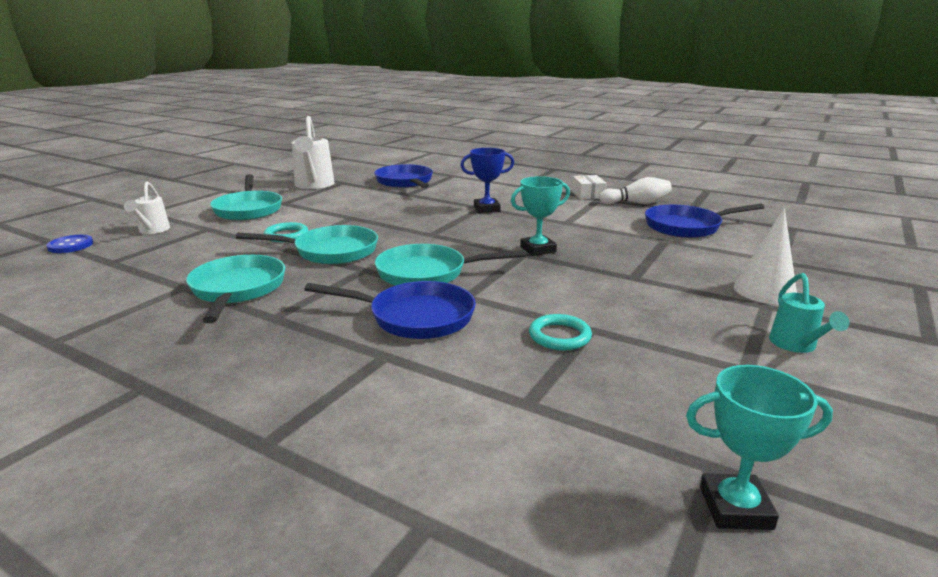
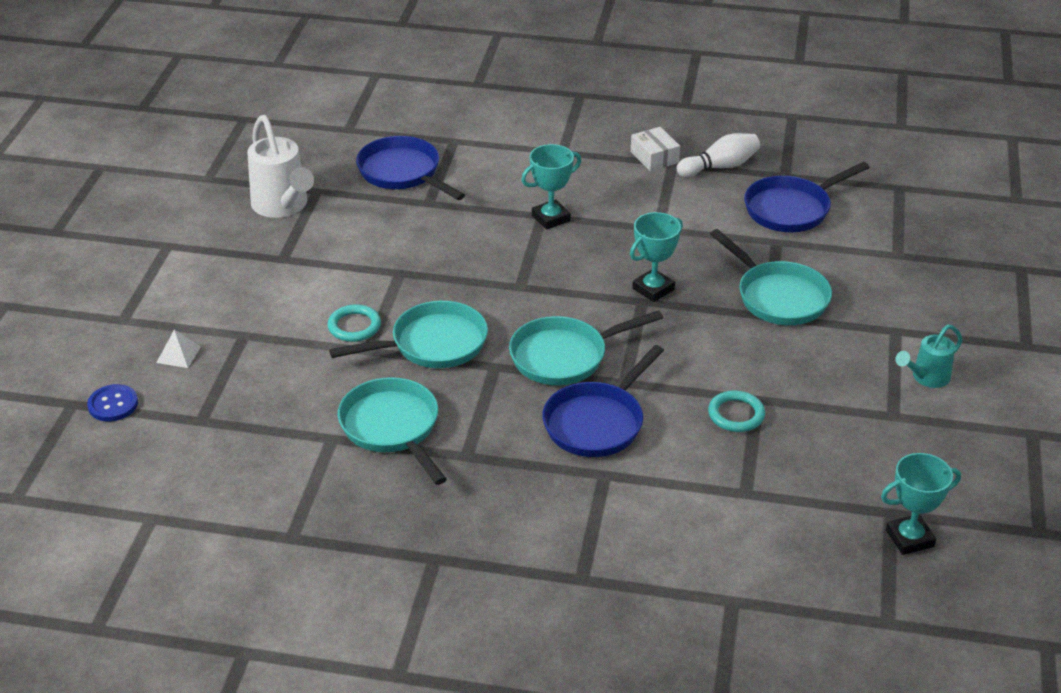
camera: 20 degrees left, 15 degrees up
white watering can [124,182,170,234] -> white pyramid [156,330,201,368]
turquoise pan [210,174,282,220] -> turquoise pan moved to [710,229,832,325]
blue pan [304,281,476,339] -> blue pan turned 135 degrees clockwise [542,345,664,457]
blue trophy [460,148,514,213] -> turquoise trophy [521,144,581,230]
white cone [734,208,797,304] -> none
turquoise watering can [769,273,850,353] -> turquoise watering can turned 75 degrees clockwise [895,324,963,388]

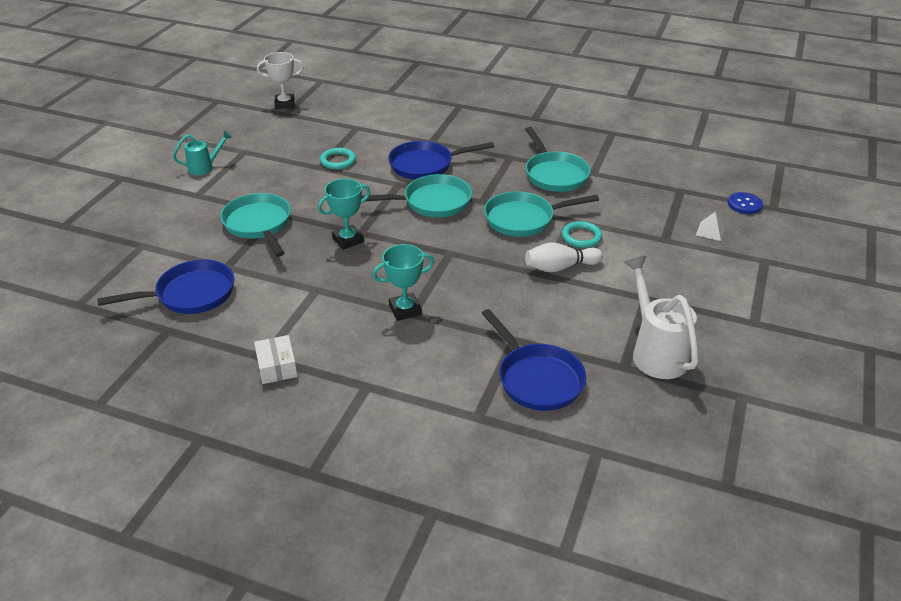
camera: 170 degrees left, 0 degrees up
blue pan [542,345,664,457] -> blue pan turned 150 degrees counterclockwise [388,141,494,180]
white bowling pin [676,133,760,177] -> white bowling pin moved to [525,242,603,272]
turquoise trophy [881,453,961,555] -> white trophy [257,52,304,109]

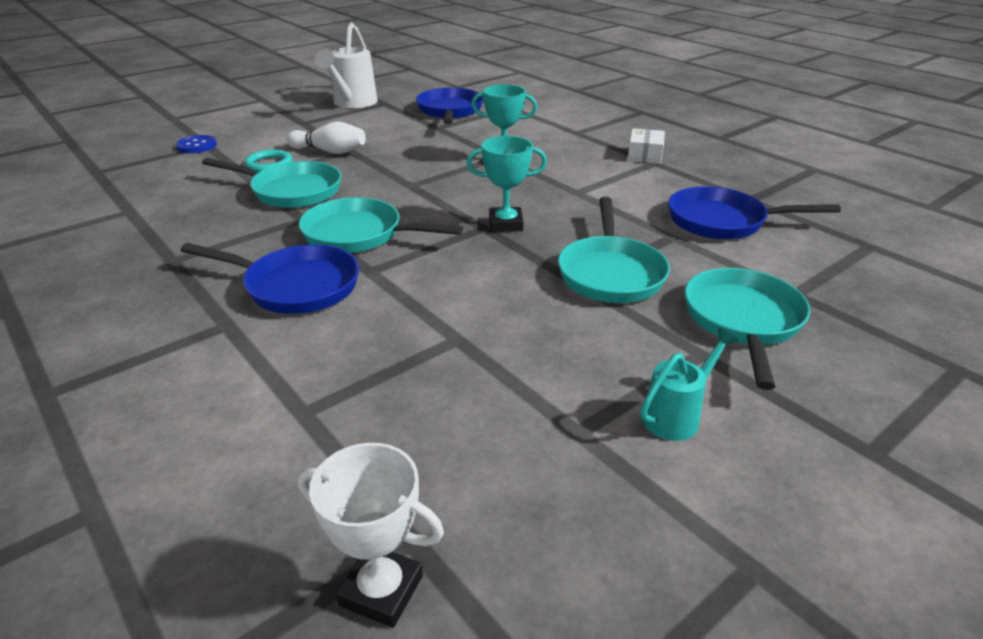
camera: 150 degrees left, 5 degrees down
turquoise watering can [173,130,232,175] -> turquoise watering can turned 135 degrees clockwise [640,328,738,441]
turquoise ring [320,148,356,169] -> none
turquoise pan [525,127,591,192] -> turquoise pan moved to [685,268,811,390]
white pyramid [696,212,725,241] -> none
blue button [728,192,763,214] -> blue button moved to [176,135,217,153]

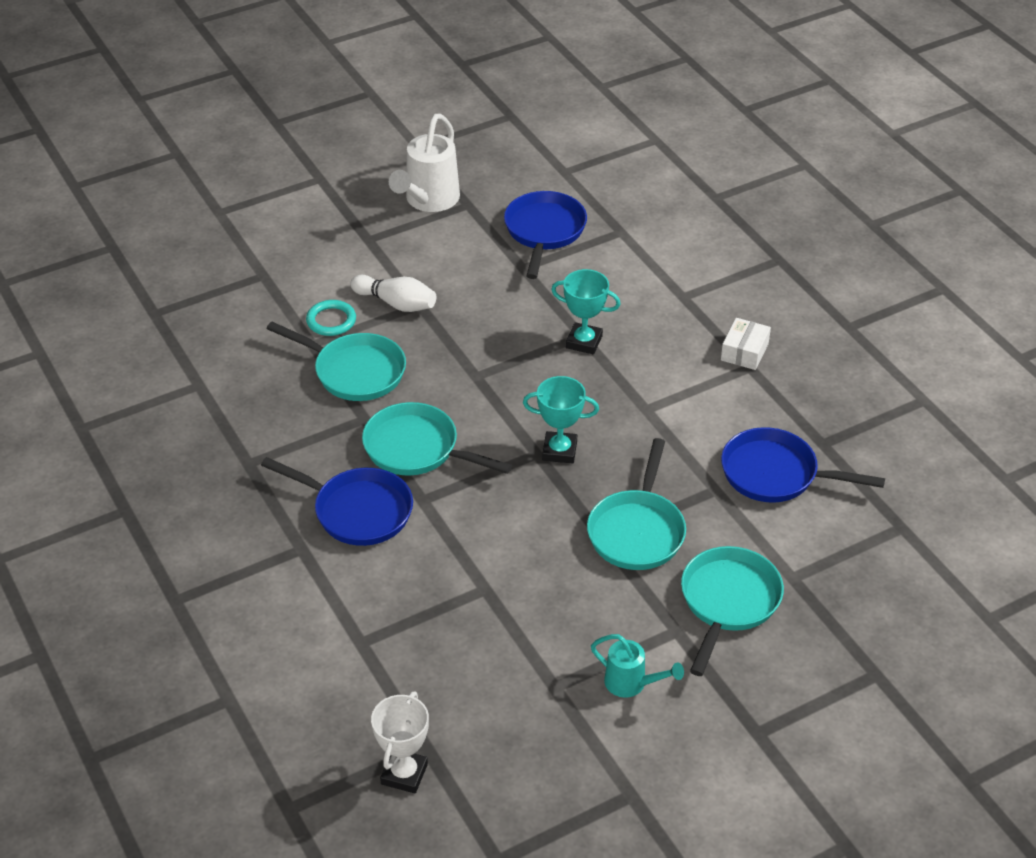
camera: 10 degrees right, 10 degrees up
blue button [176,135,217,153] -> none
white trophy [298,443,444,628] -> white trophy turned 75 degrees clockwise [371,692,429,793]
turquoise watering can [640,328,738,441] -> turquoise watering can turned 60 degrees clockwise [591,634,684,698]

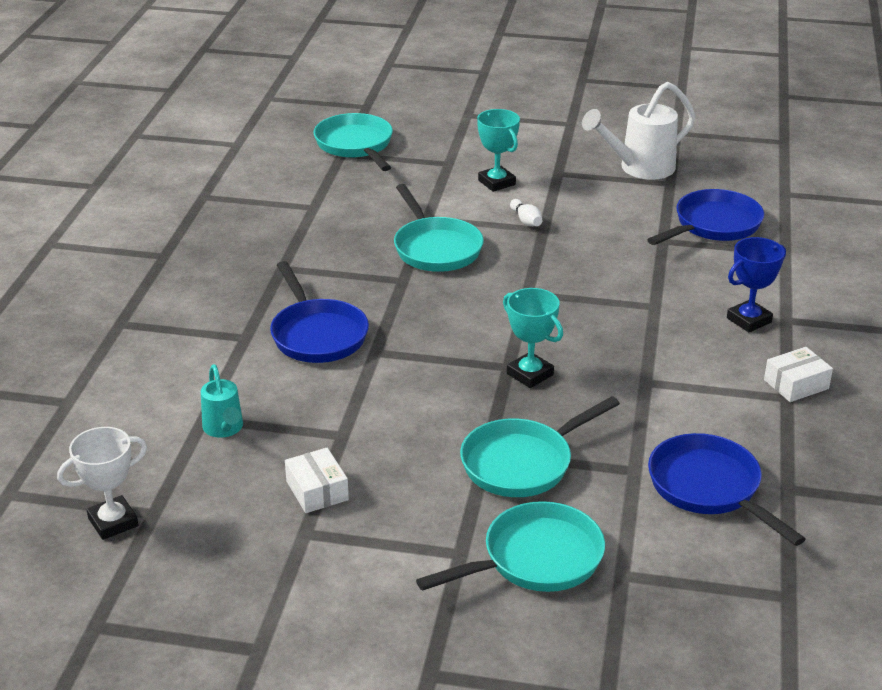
camera: 40 degrees right, 10 degrees down
turquoise ring [306,300,356,336] -> none
white bowling pin [350,275,436,312] -> white bowling pin [510,199,543,226], size x0.60
turquoise pan [362,402,512,475] -> turquoise pan moved to [314,113,393,171]
turquoise trophy [551,269,621,354] -> turquoise trophy moved to [477,109,520,192]
turquoise watering can [591,634,684,698] -> turquoise watering can moved to [201,364,243,438]
none -> white box [285,448,349,513]
none -> blue trophy [727,237,786,332]

